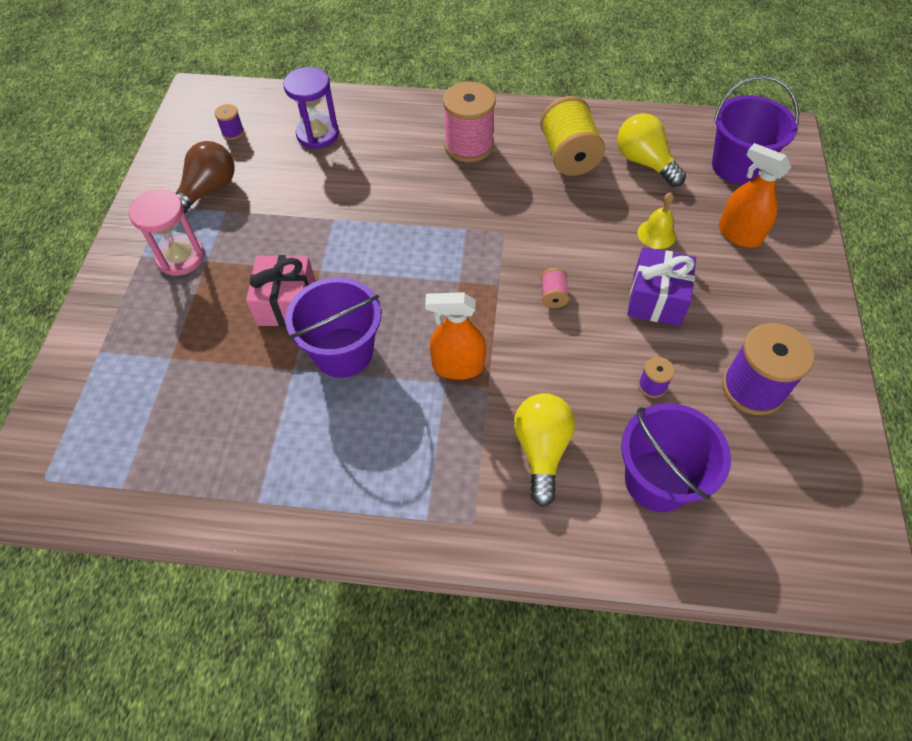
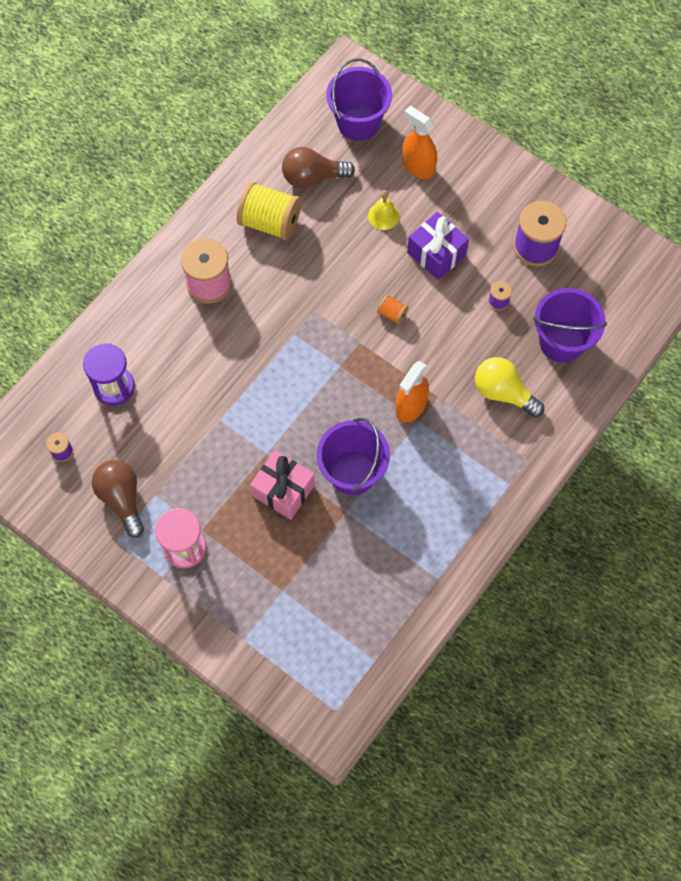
camera: 60 degrees left, 10 degrees up
pink spool [541,268,569,308] -> orange spool [377,295,409,325]
yellow light bulb [617,113,686,187] -> brown light bulb [282,147,355,188]
orange spray bottle [719,143,792,248] -> orange spray bottle turned 60 degrees clockwise [402,106,437,179]

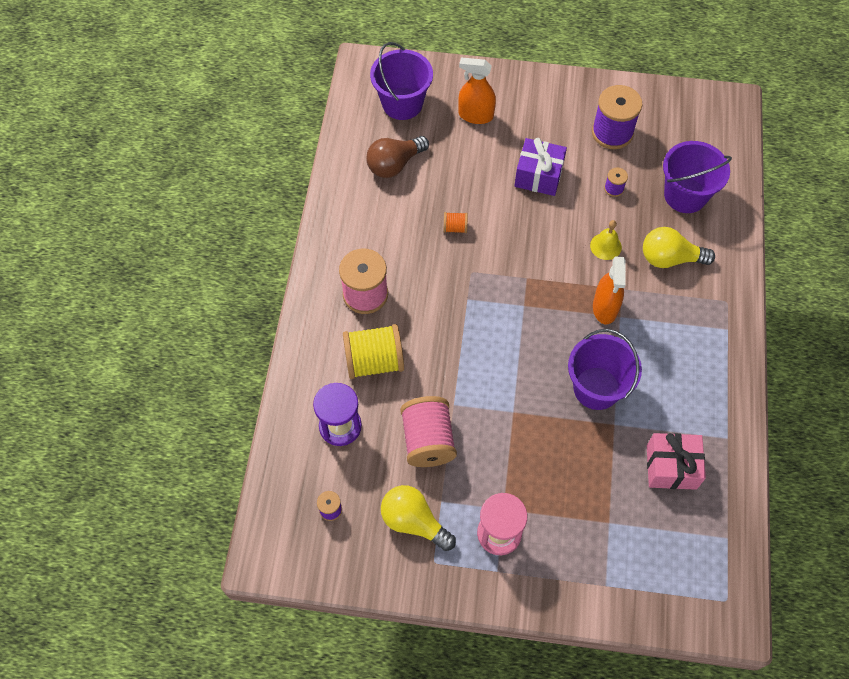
camera: 30 degrees left, 5 degrees down
brown light bulb [92,460,144,538] -> yellow light bulb [381,485,456,551]
yellow spool [237,181,301,240] -> yellow spool moved to [343,324,404,379]
pink gift [250,450,315,520] -> pink gift moved to [647,433,706,490]
yellow bell [368,190,400,230] -> yellow bell moved to [590,220,622,260]
orange spool [377,295,409,325] -> orange spool moved to [443,212,468,233]
none -> pink spool [400,396,457,467]

